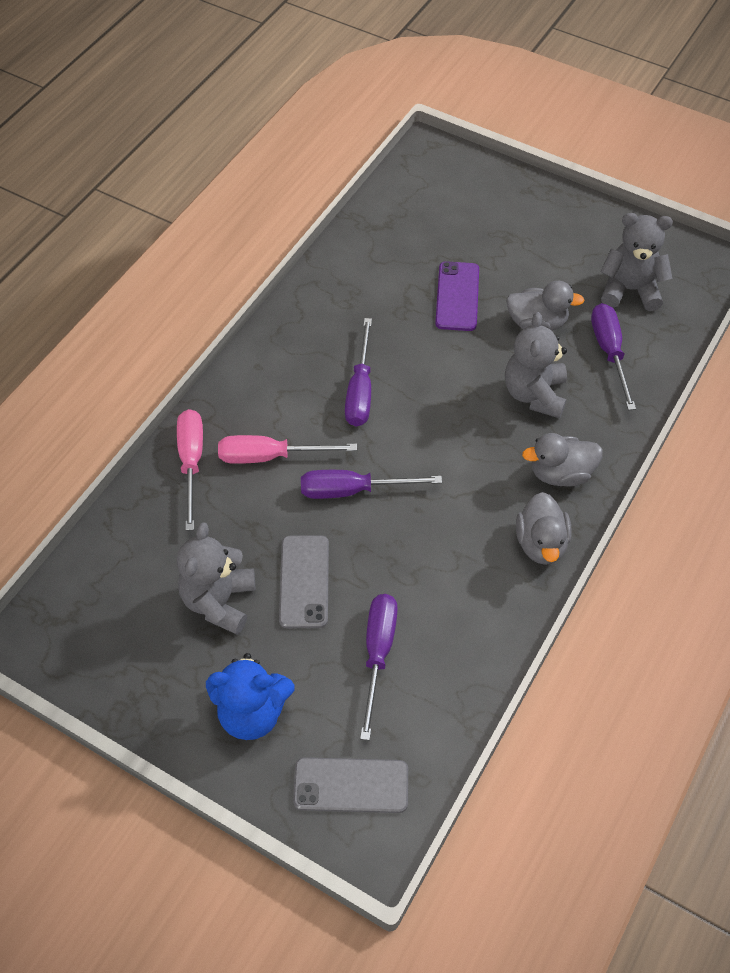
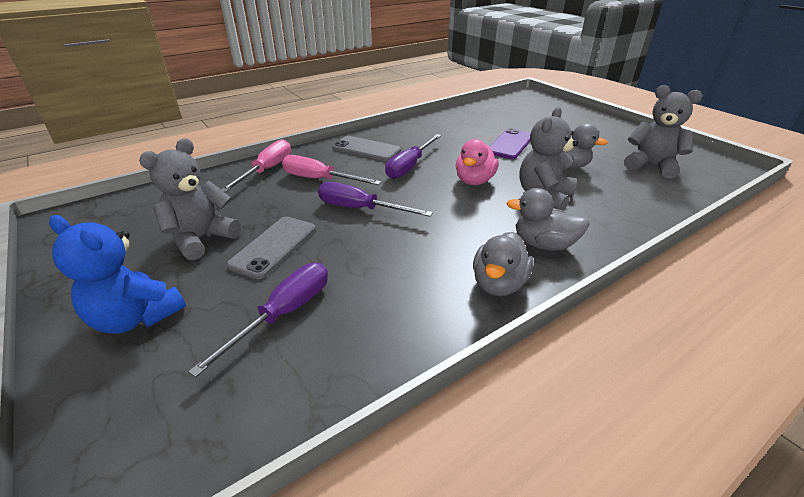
camera: 25 degrees right, 20 degrees down
grey phone [293,757,408,813] -> grey phone moved to [332,136,401,161]
purple screwdriver [591,303,636,410] -> none
none -> pink duck [456,139,499,185]

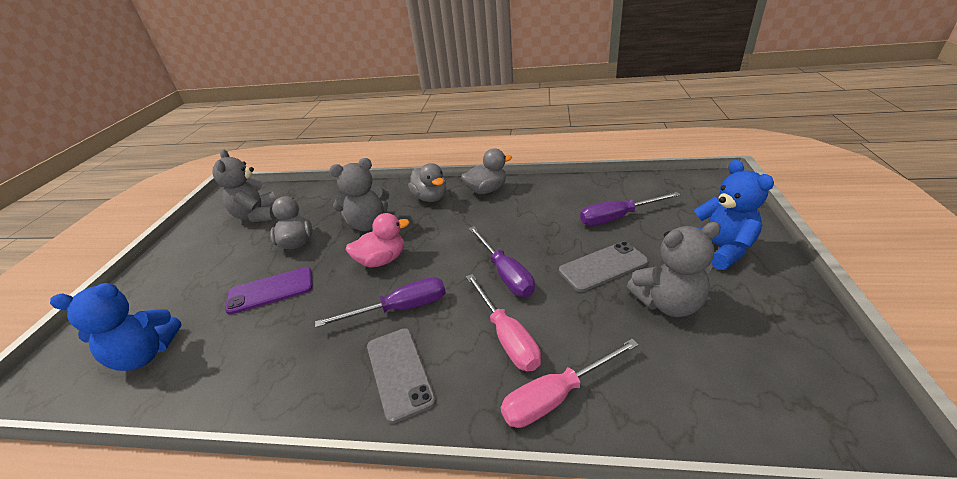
camera: 135 degrees left, 0 degrees up
none -> blue teddy bear [50,283,182,371]

